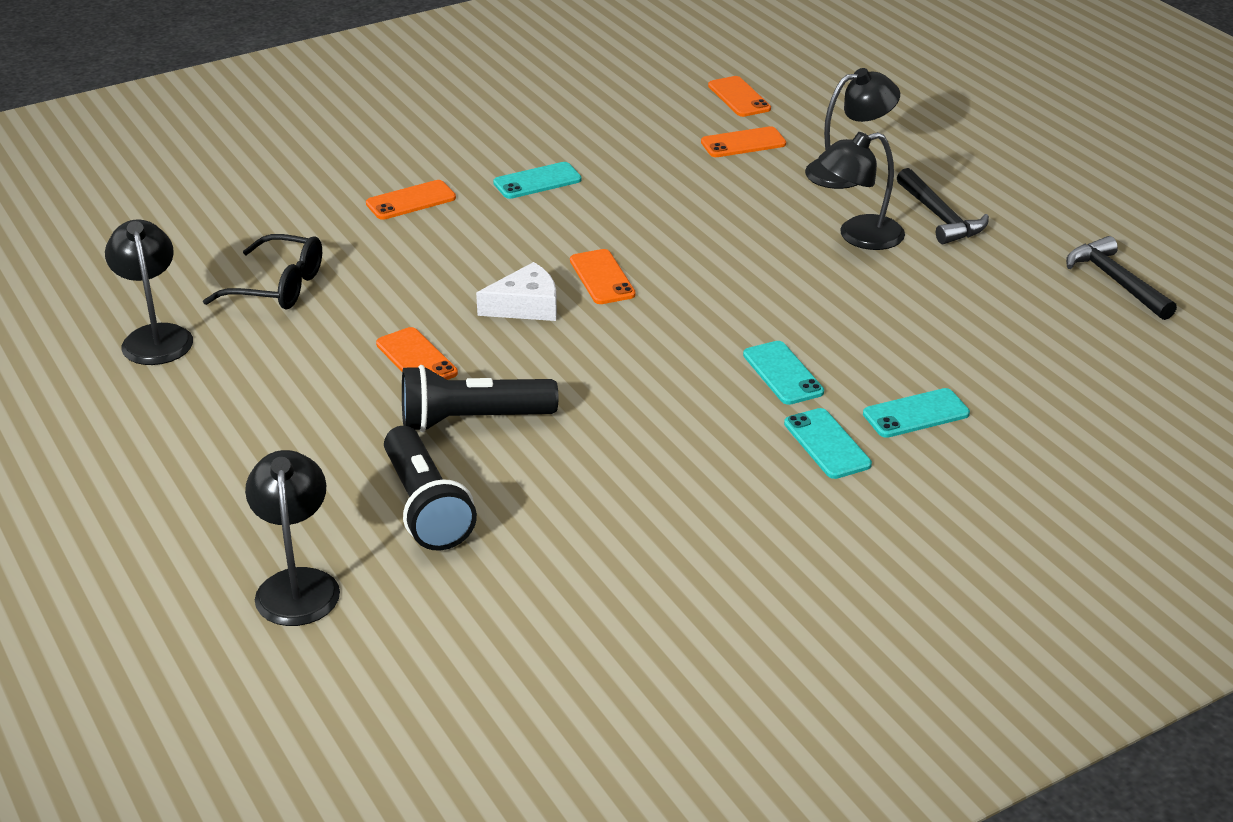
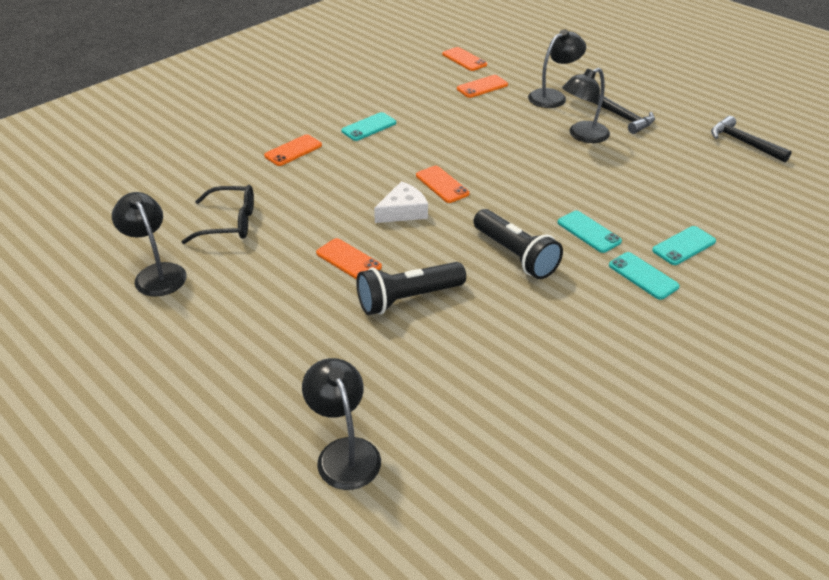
camera: 15 degrees left, 5 degrees up
black flashlight [384,426,477,551] -> black flashlight moved to [473,209,563,279]

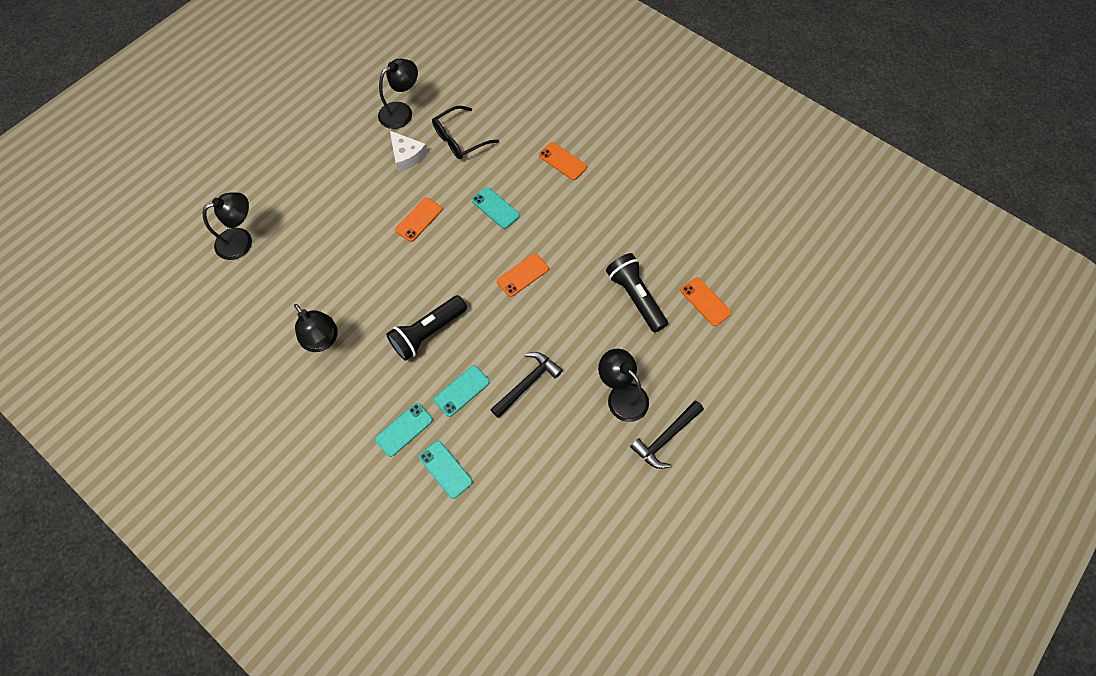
camera: 85 degrees right, 25 degrees up
black glasses [182,185,254,244] -> black glasses turned 60 degrees clockwise [432,106,499,159]
turquoise phone [341,112,396,141] -> turquoise phone moved to [472,187,520,229]
black flashlight [356,262,466,315] -> black flashlight moved to [606,253,668,333]
white cheese [374,181,428,223] -> white cheese moved to [390,131,428,172]
orange phone [442,47,487,71] -> none
black lamp [528,29,586,108] -> black lamp moved to [294,304,338,352]
black hammer [711,116,792,162] -> black hammer moved to [490,352,563,418]

